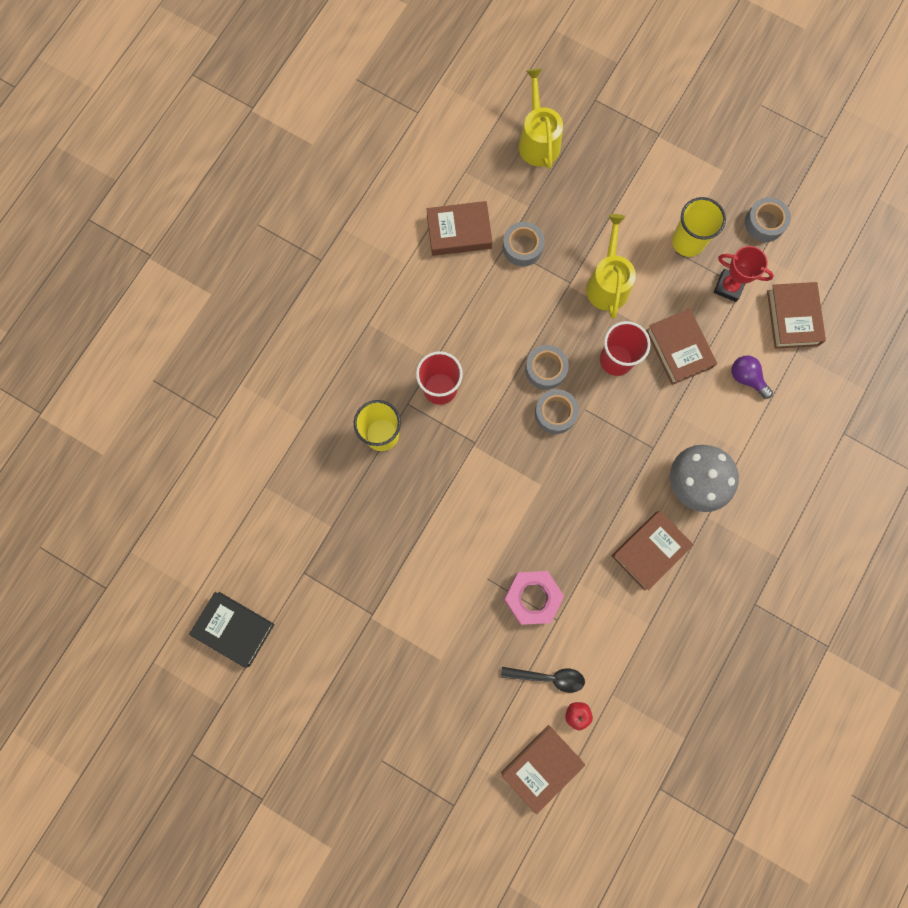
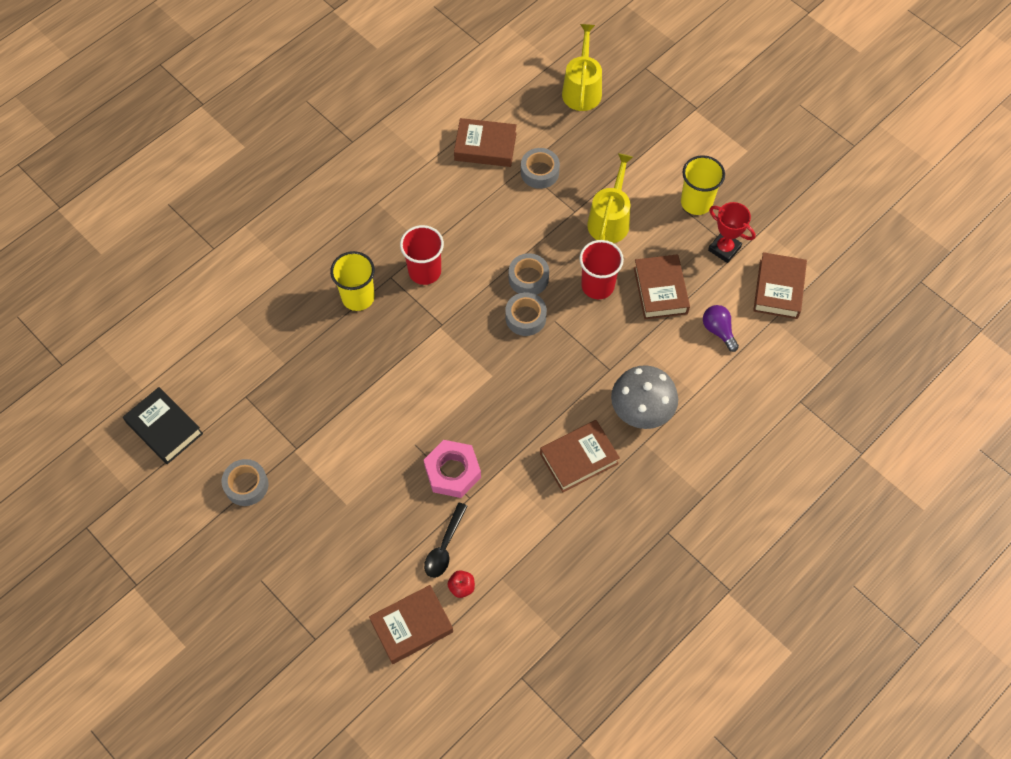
camera: 15 degrees right, 15 degrees down
black spoon [501,667,585,693] -> black spoon turned 90 degrees clockwise [424,502,468,578]
grey tape [745,197,791,242] -> grey tape moved to [222,459,268,506]

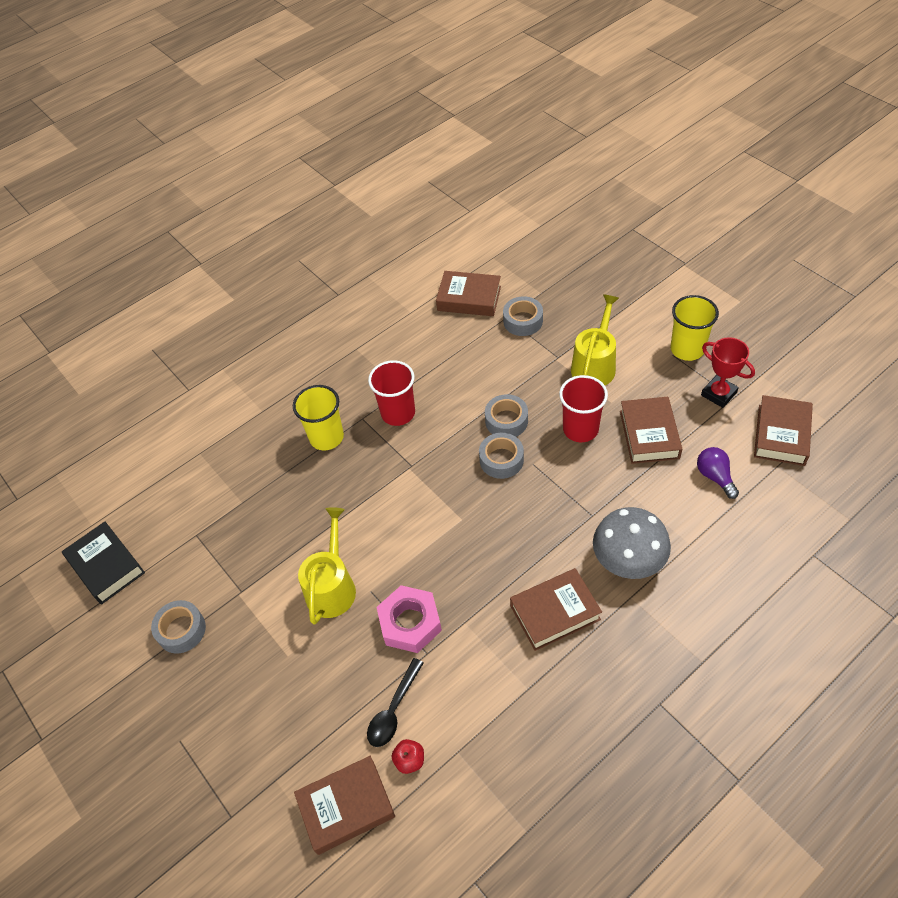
camera: 10 degrees right, 10 degrees down
yellow watering can [562,24,602,111] -> yellow watering can moved to [298,507,356,625]

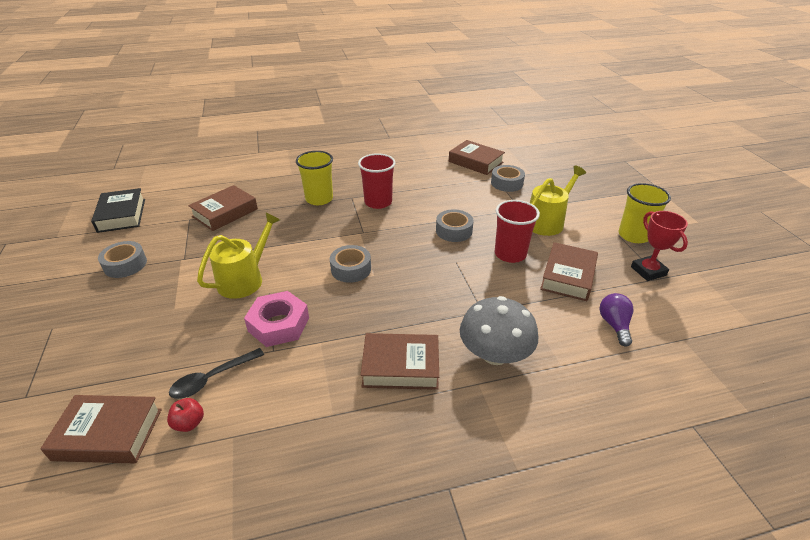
camera: 20 degrees right, 15 degrees down
grey tape [479,433,524,479] -> grey tape moved to [330,245,371,283]
brown book [754,395,813,466] -> brown book moved to [188,185,258,231]

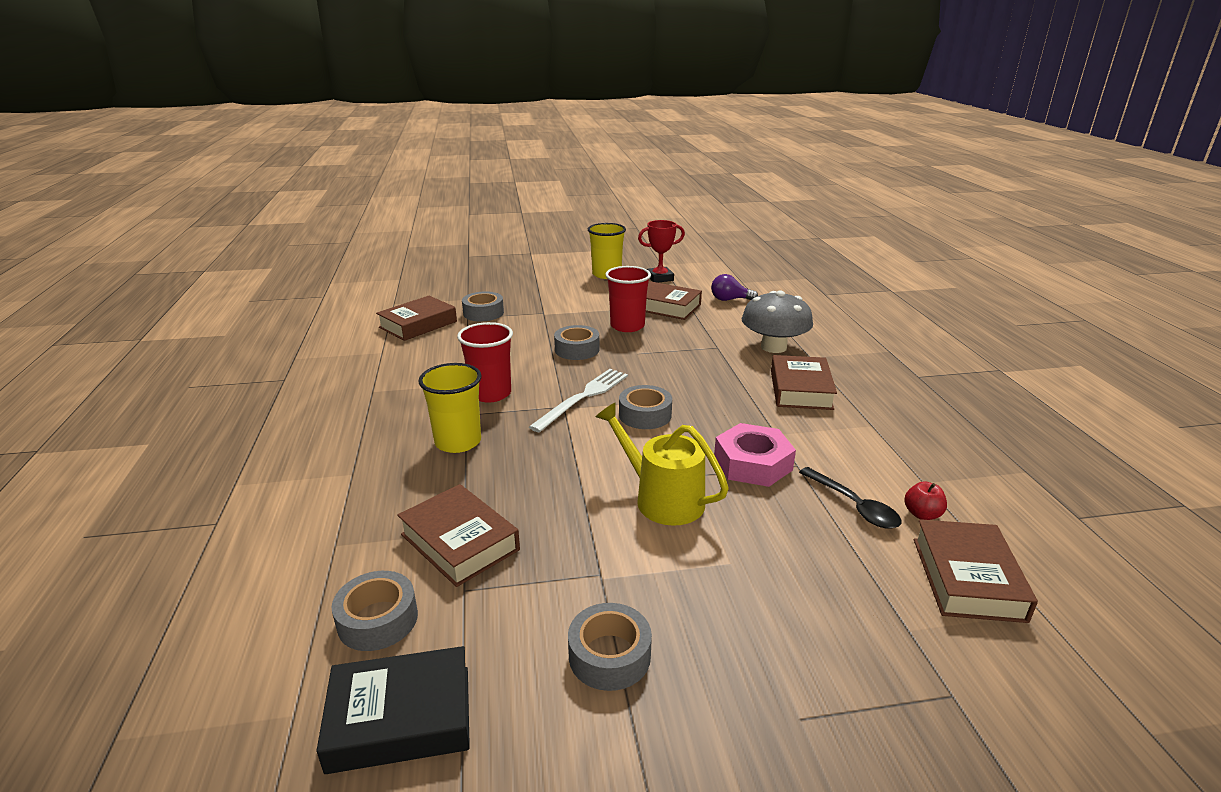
camera: 85 degrees left, 10 degrees down
yellow watering can [530,166,586,236] -> none
none -> grey tape [332,571,418,651]
none -> white fork [529,369,628,433]

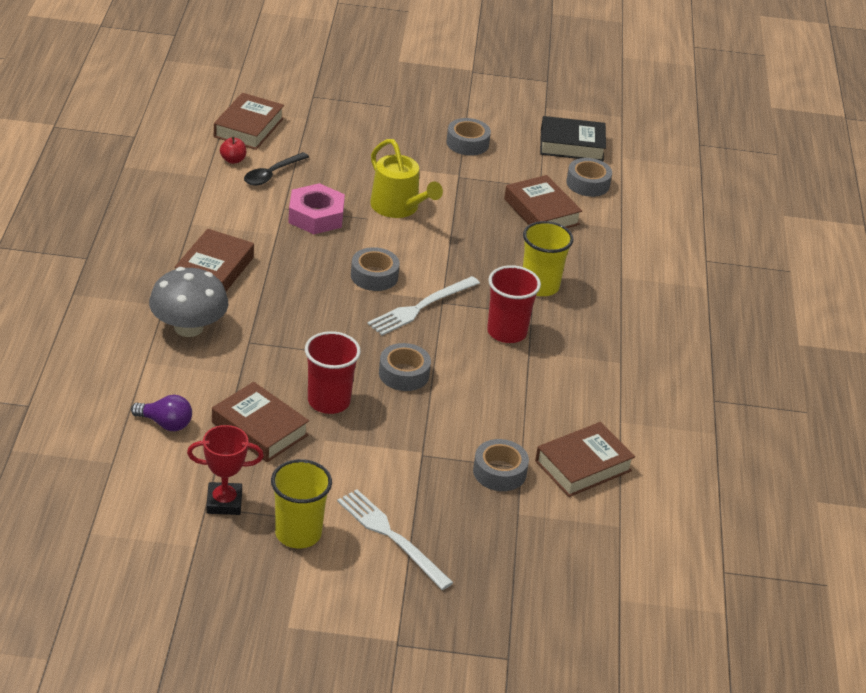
camera: 170 degrees left, 10 degrees up
black spoon [799,467,902,529] -> black spoon turned 120 degrees counterclockwise [244,152,309,186]
none -> white fork [337,489,454,590]

